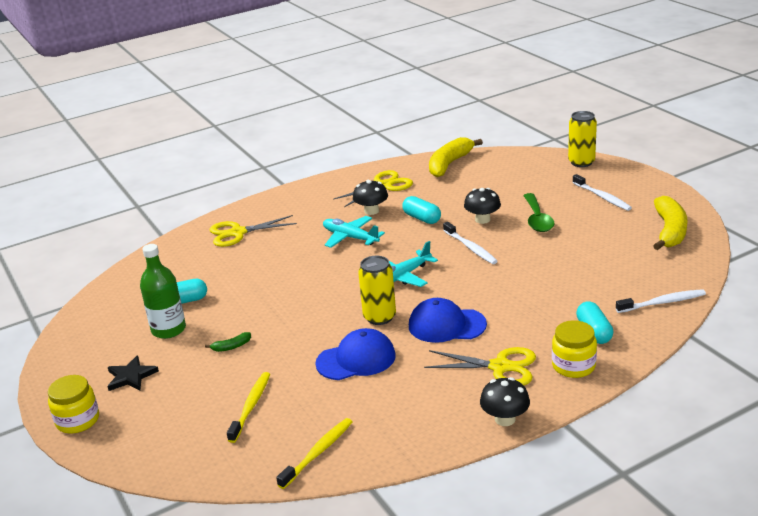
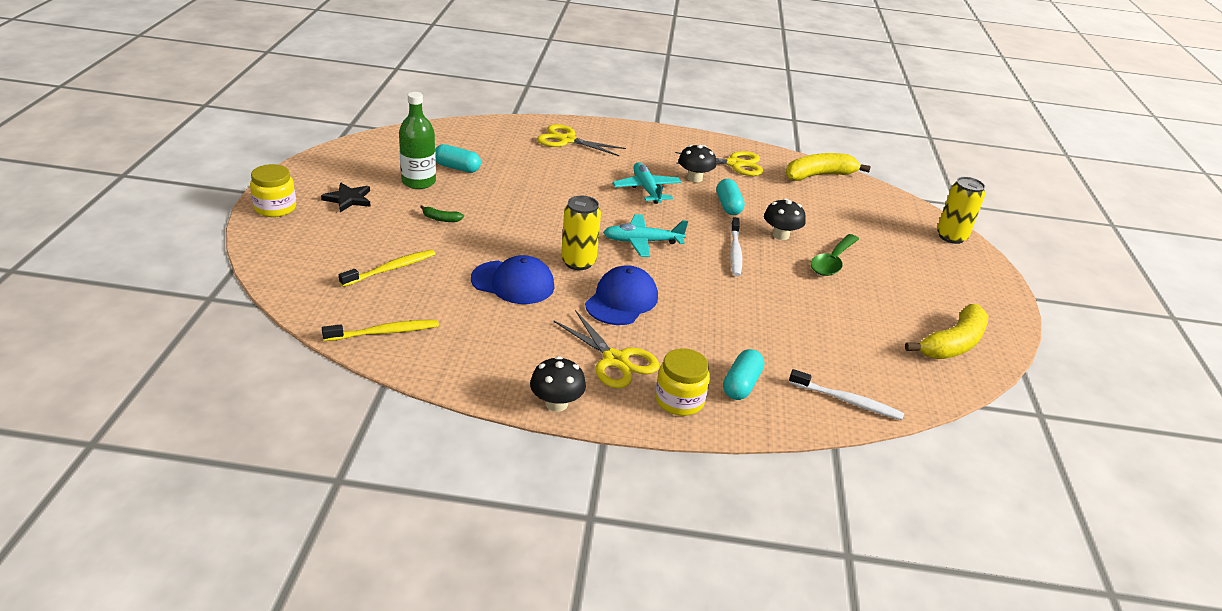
camera: 30 degrees right, 5 degrees up
blue cap [409,298,487,343] -> blue cap turned 75 degrees clockwise [585,265,658,325]
white toothbrush [572,174,632,211] -> none

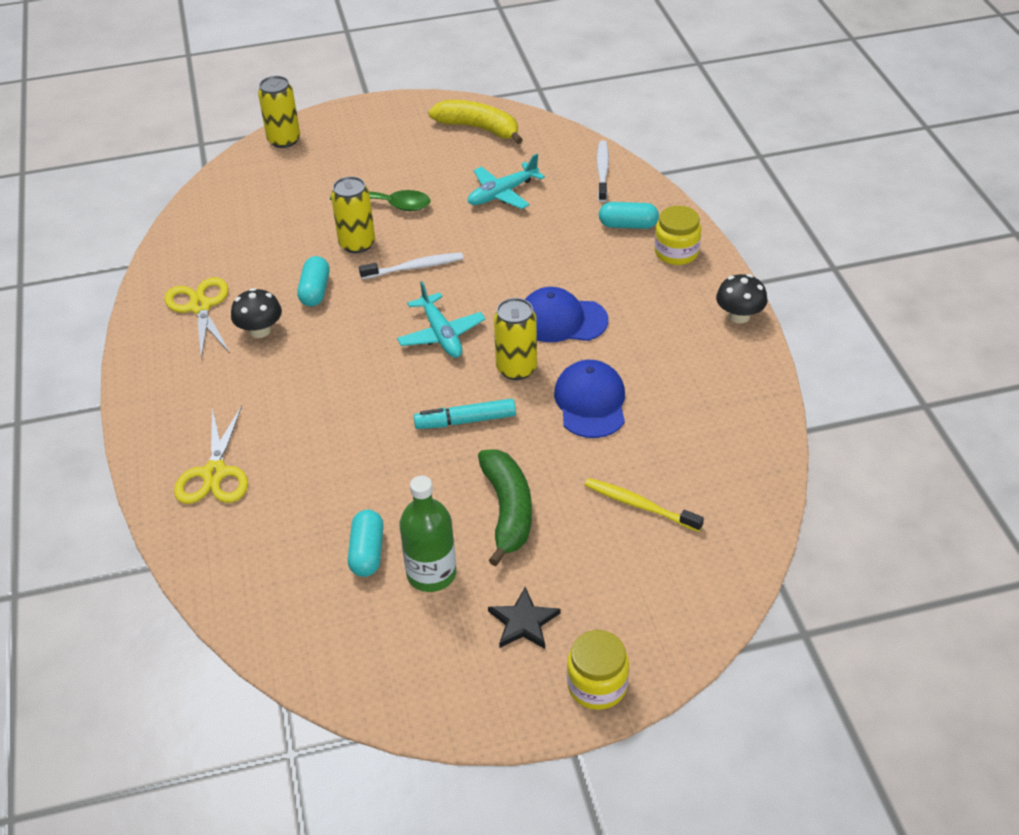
camera: 105 degrees left, 10 degrees up
yellow toothbrush [322,320,439,341] -> none
green banana [420,205,464,222] -> green banana [478,449,532,566], size x2.30
yellow scissors [553,310,659,388] -> none
turquoise plane [613,162,681,204] -> turquoise plane moved to [468,154,545,209]
turquoise capsule [716,179,745,215] -> turquoise capsule turned 60 degrees counterclockwise [297,256,329,306]
black mushroom [764,198,805,240] -> yellow can [331,176,375,253]
yellow banana [785,153,871,181] -> none
none -> turquoise marker [414,398,516,429]

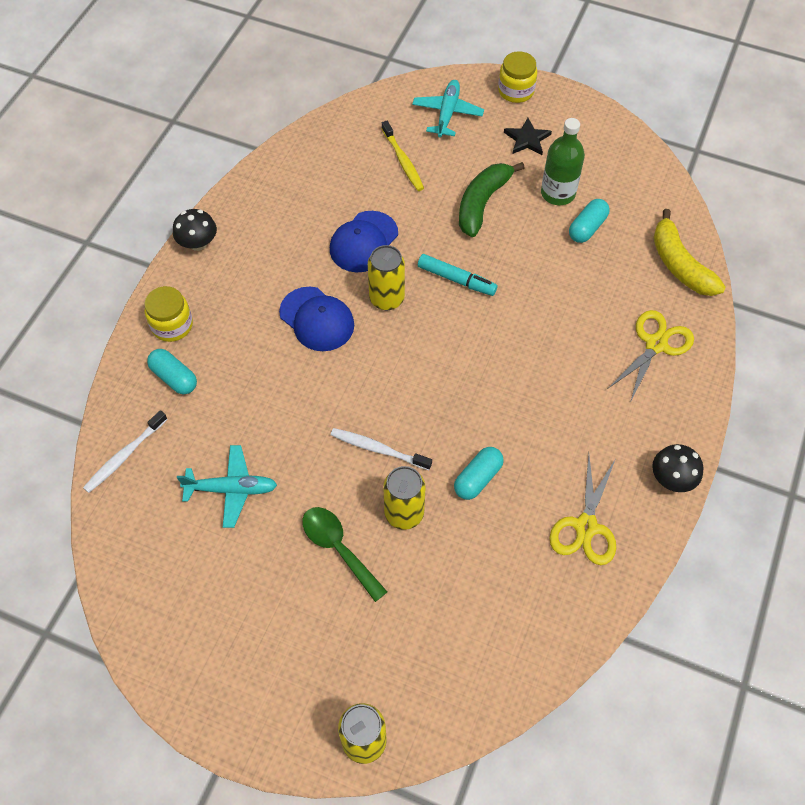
camera: 145 degrees left, 15 degrees up
black mushroom [231,288,282,338] -> black mushroom moved to [652,444,703,492]
turquoise plane [397,281,485,358] -> turquoise plane moved to [412,80,484,137]
yellow banana [428,100,523,144] -> yellow banana moved to [654,209,726,296]

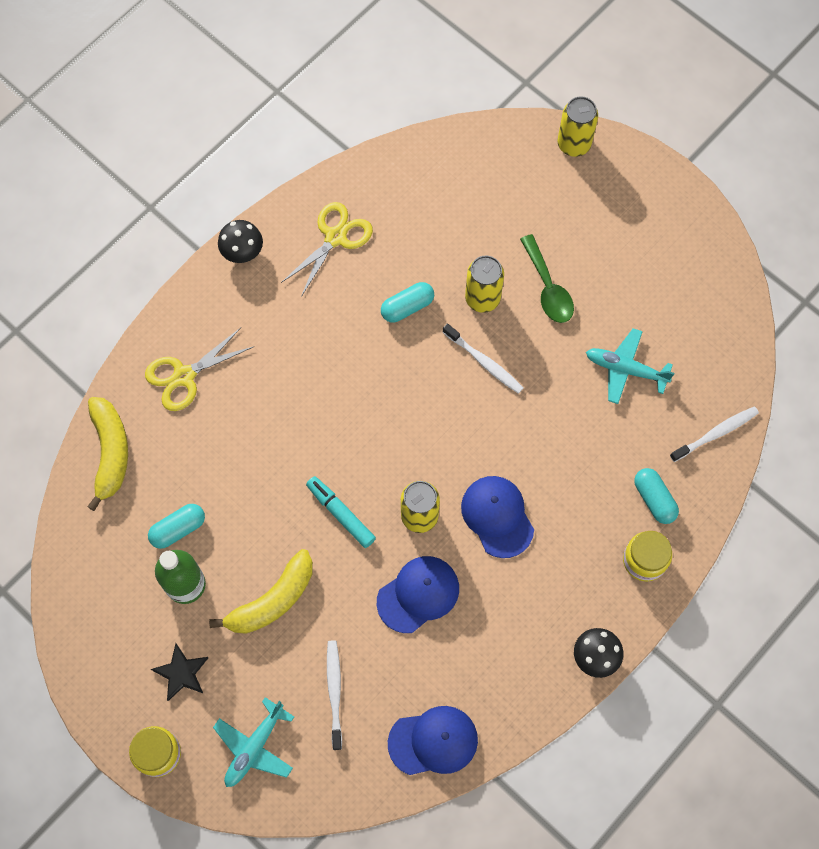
camera: 160 degrees left, 10 degrees up
yellow toothbrush [381,121,424,191] -> white toothbrush [327,640,342,750]
green banana [459,162,525,237] -> yellow banana [209,549,313,634]
none -> blue cap [388,706,478,775]

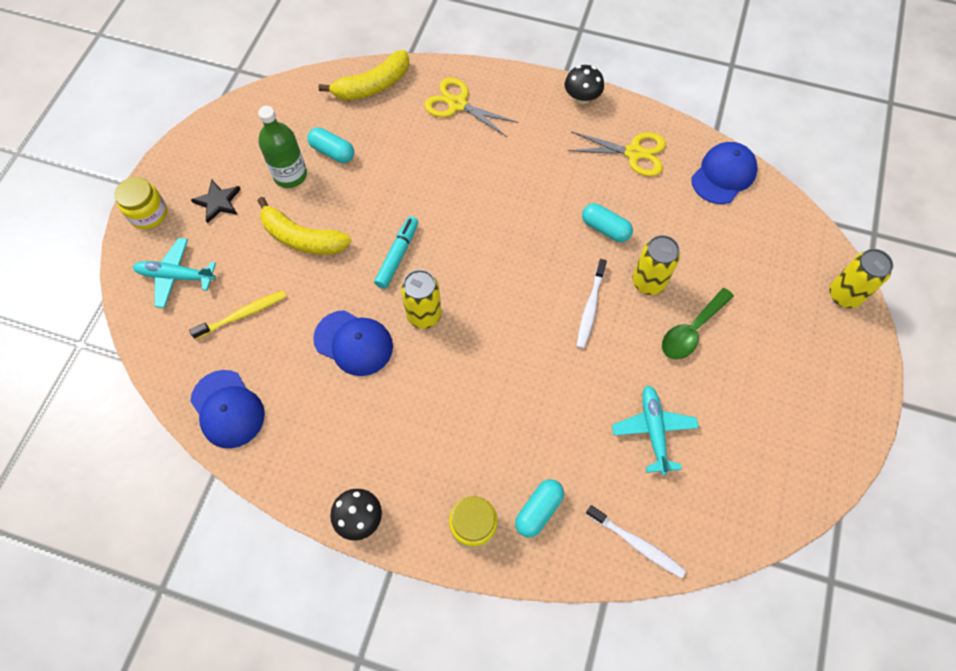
camera: 65 degrees right, 5 degrees down
white toothbrush [327,640,342,750] -> yellow toothbrush [189,291,286,339]
blue cap [461,476,534,558] -> blue cap moved to [691,142,758,204]

